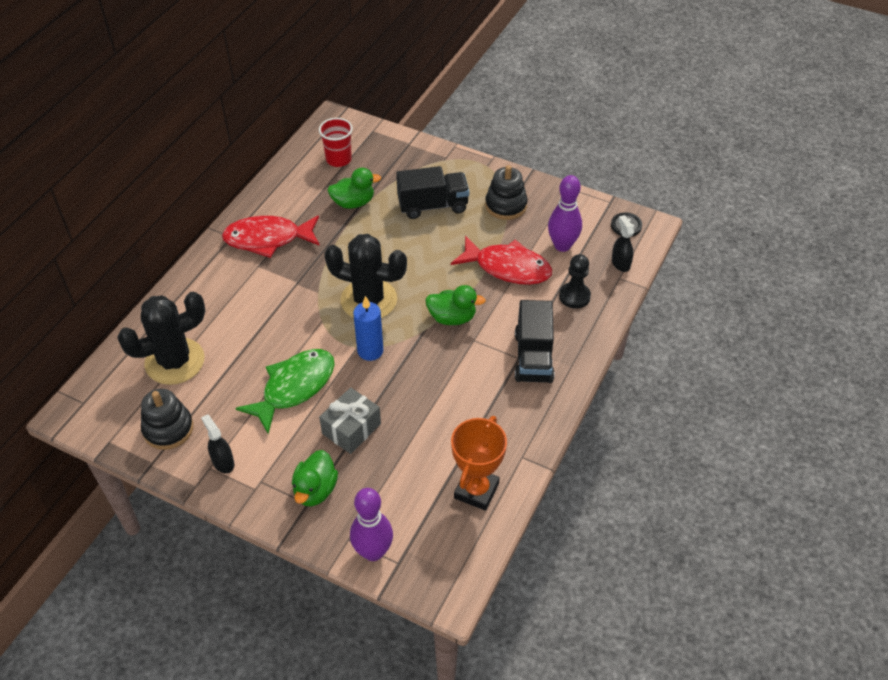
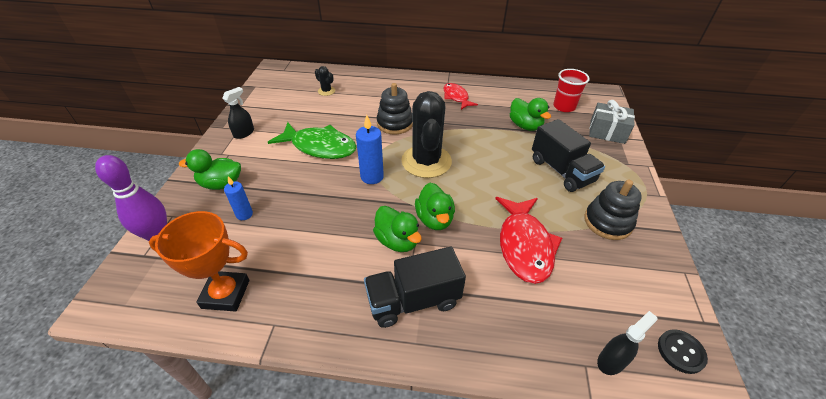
camera: 70 degrees right, 5 degrees down
black cactus [117,292,205,385] -> black cactus [315,66,335,96], size x0.42
black stacking toy [141,389,193,450] -> black stacking toy moved to [377,83,412,134]
red fish [222,215,320,258] -> red fish [443,83,478,110], size x0.60
grey gift [319,387,381,454] -> grey gift moved to [589,100,635,144]
purple bowling pin [548,175,582,252] -> none
black pawn [559,254,591,309] -> none
none -> blue candle [224,176,253,220]
none -> green duck [373,206,422,252]

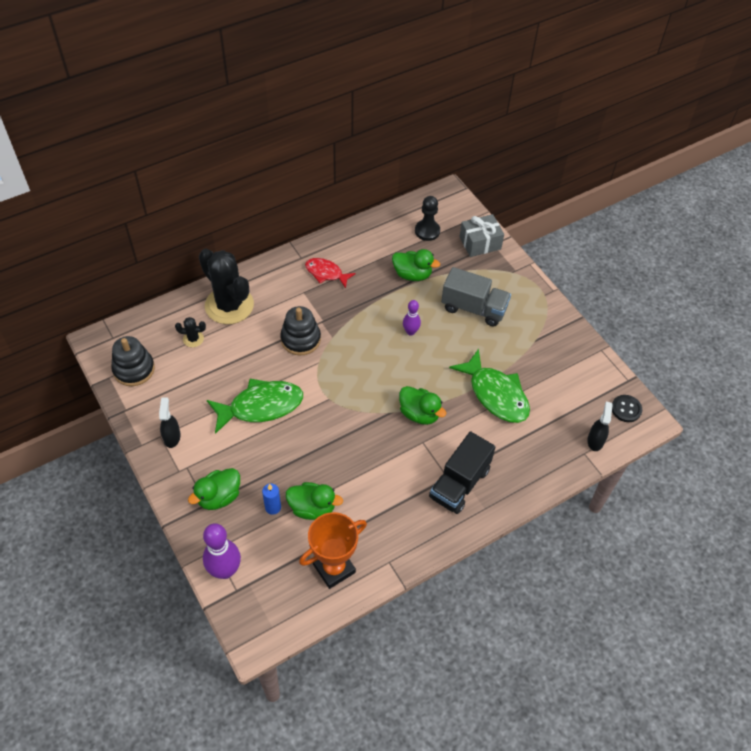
camera: 40 degrees left, 10 degrees up
blue candle [356,115,384,184] -> none
green duck [373,206,422,252] -> green duck moved to [286,482,343,520]
black cactus [401,91,452,178] -> black cactus moved to [199,249,254,324]
red fish [495,197,562,284] -> green fish [449,349,530,423]
black truck [532,119,605,192] -> grey truck [441,267,511,326]
red cup [553,69,590,112] -> black pawn [415,196,440,241]
black stacking toy [584,180,642,240] -> black stacking toy moved to [111,336,155,386]
none -> purple bowling pin [403,300,421,335]

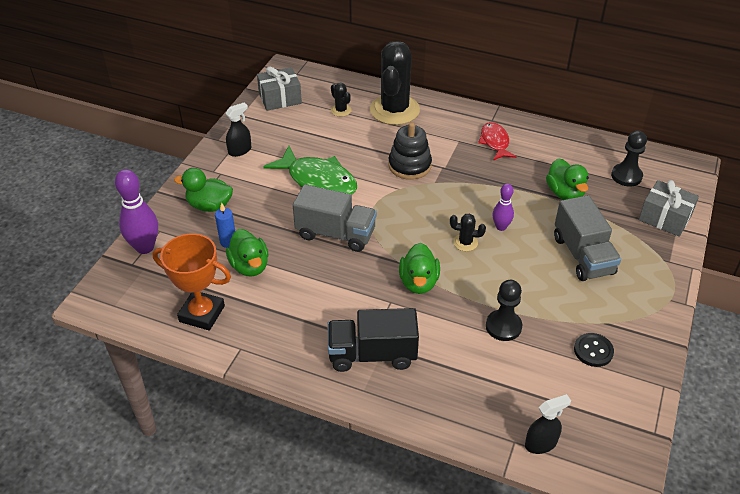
camera: 55 degrees right, 10 degrees down
black stacking toy [111,336,155,386] -> grey gift [257,67,302,111]
green fish [449,349,530,423] -> black pawn [486,280,522,341]
black button [612,395,642,422] -> black button moved to [574,333,614,367]
none -> grey truck [293,184,377,252]
none -> black cactus [450,213,486,251]

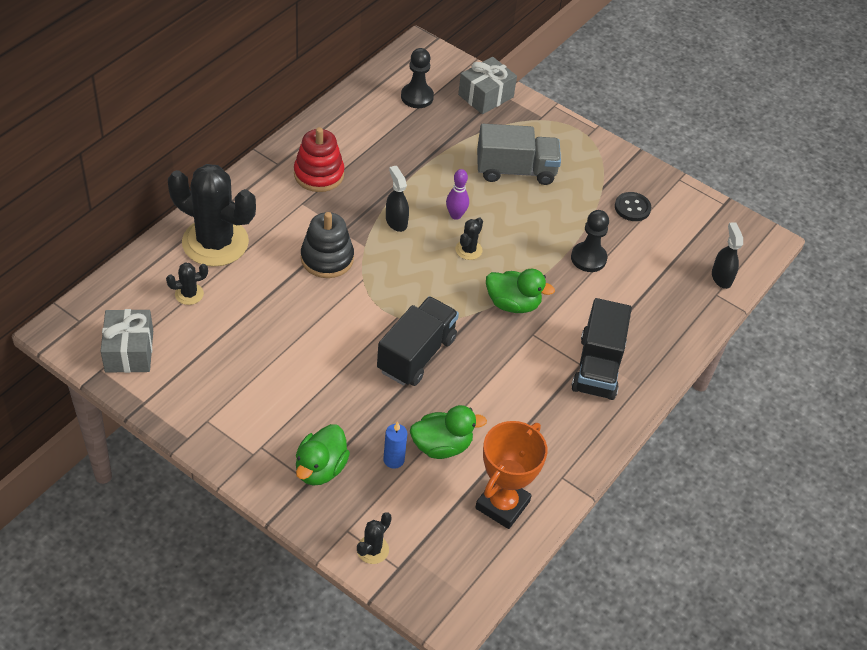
camera: 80 degrees left, 5 degrees up
purple bowling pin [115,169,158,254] -> black cactus [357,512,392,564]
black spray bottle [225,102,251,157] -> black spray bottle moved to [386,166,409,232]
green fish [263,146,357,195] -> none
grey truck [293,184,377,252] -> black truck [377,296,459,386]
red fish [478,122,516,160] -> red stacking toy [294,127,344,192]
green duck [546,158,589,200] -> none

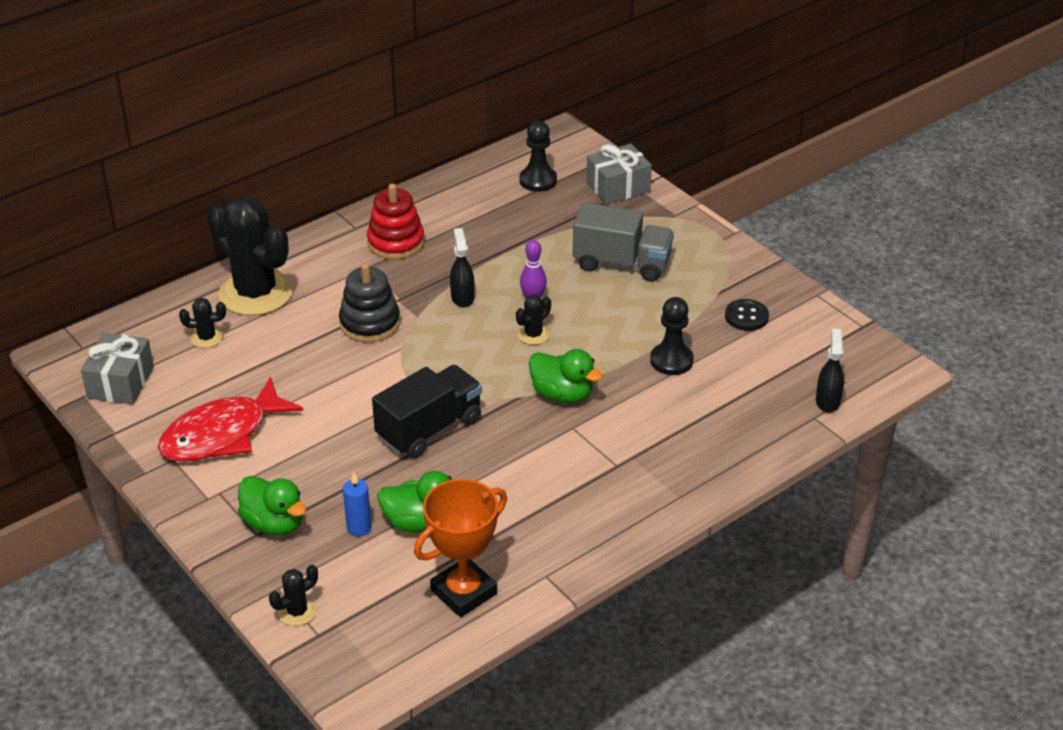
camera: 20 degrees right, 10 degrees down
green duck [296,424,350,486] -> green duck turned 90 degrees counterclockwise [238,476,306,536]
black truck [571,298,632,400] -> none
none -> red fish [158,377,304,462]

